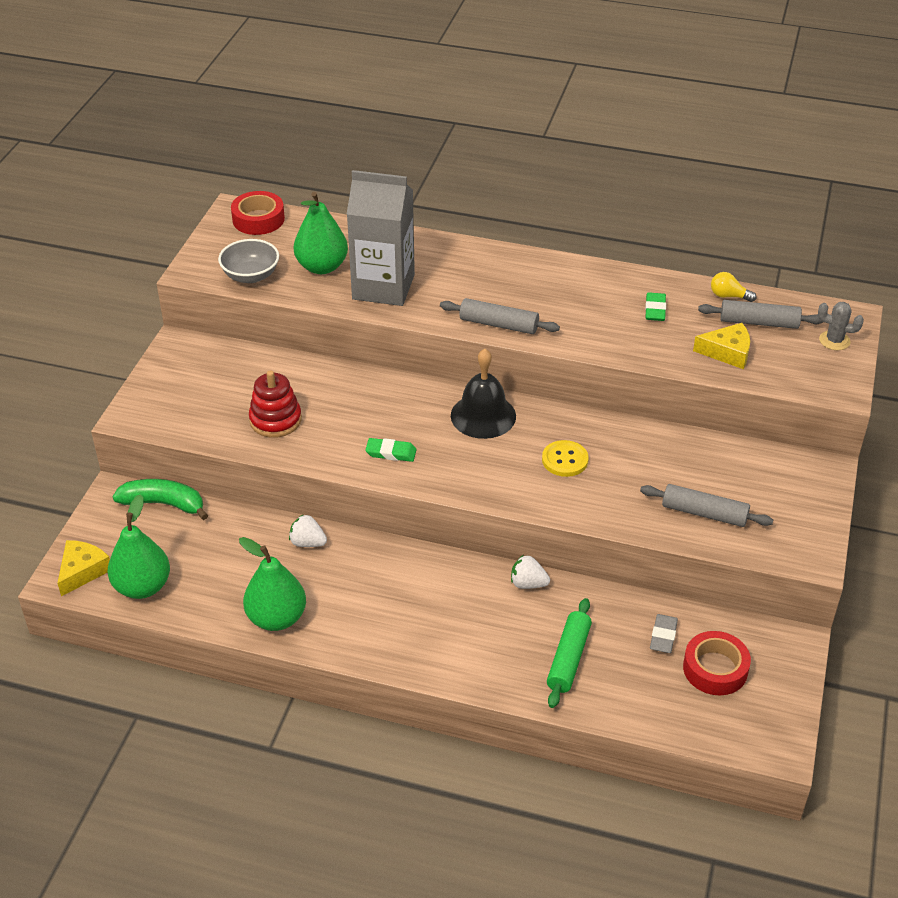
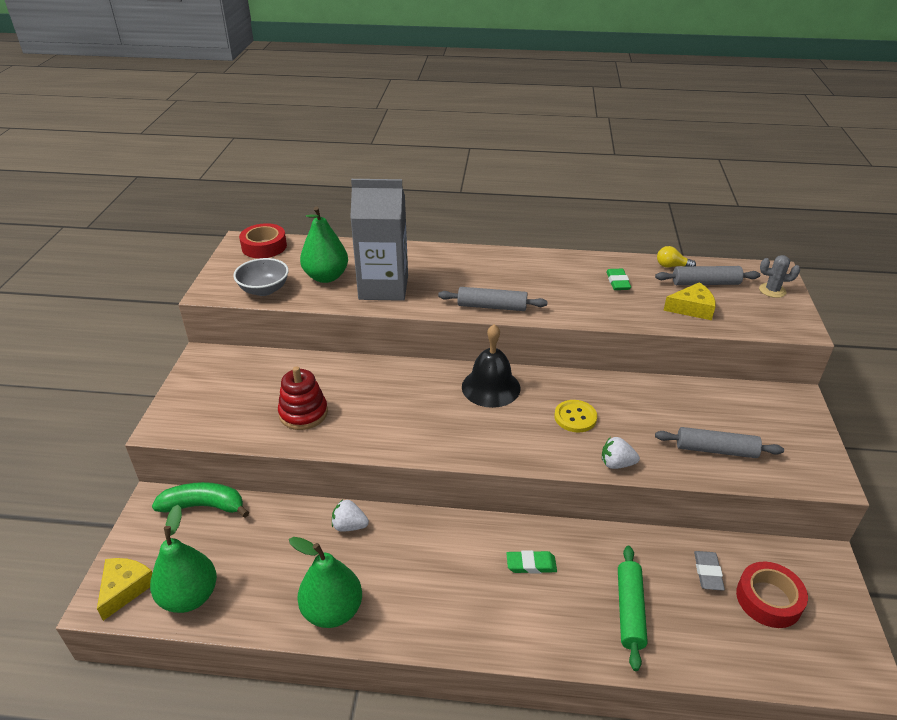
camera: 10 degrees left, 5 degrees down
green eraser [365,438,417,462] -> green eraser moved to [506,550,557,574]
white strawberry [511,555,550,589] -> white strawberry moved to [602,437,640,469]

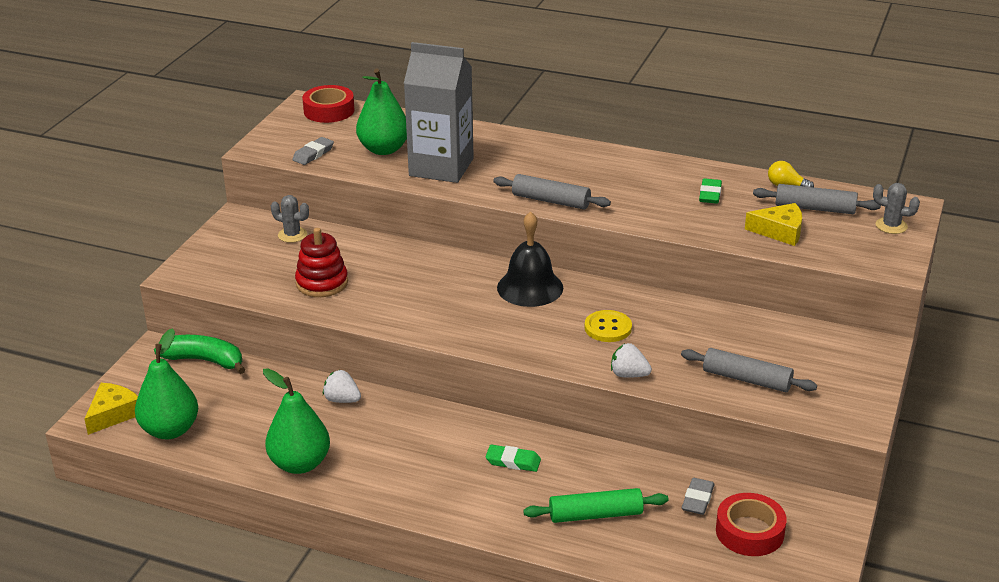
camera: 15 degrees right, 5 degrees down
grey bowl [233,258,289,296] -> grey eraser [292,137,334,165]
green rolling pin [618,546,648,671] -> green rolling pin turned 60 degrees clockwise [523,488,669,523]
none -> grey cactus [271,195,309,243]

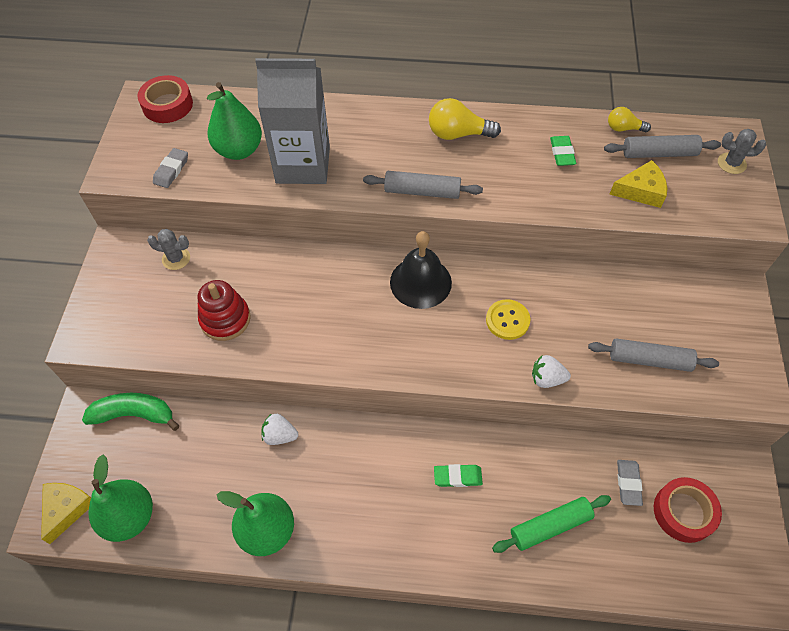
camera: 15 degrees left, 25 degrees up
none -> yellow light bulb [429,98,501,140]

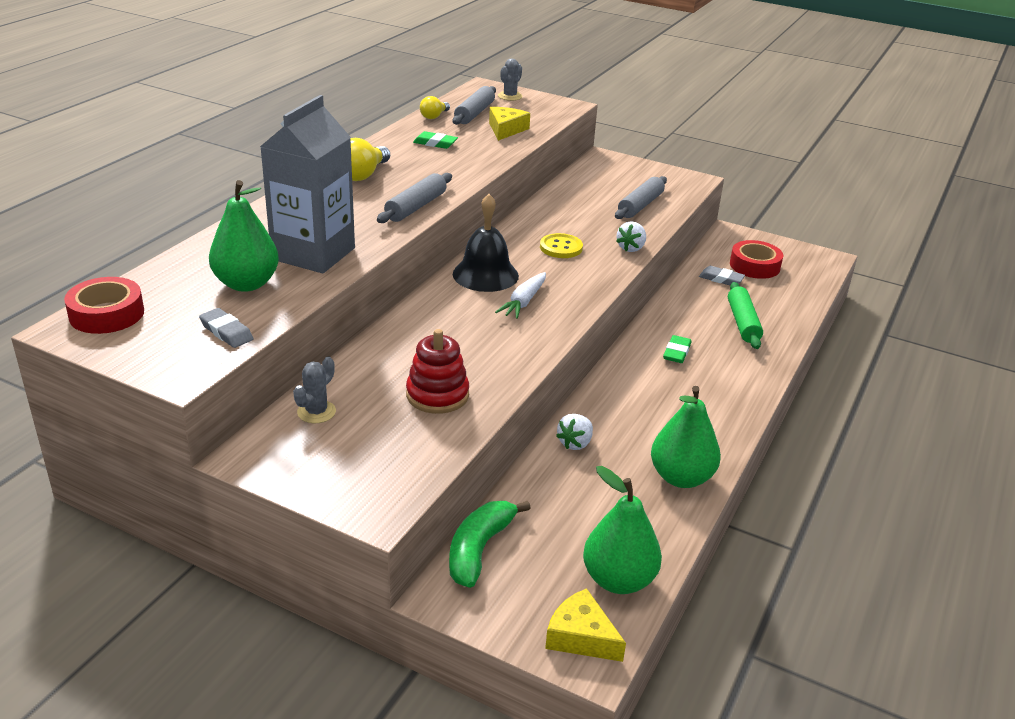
camera: 70 degrees left, 25 degrees down
none -> white carrot [495,272,546,319]

